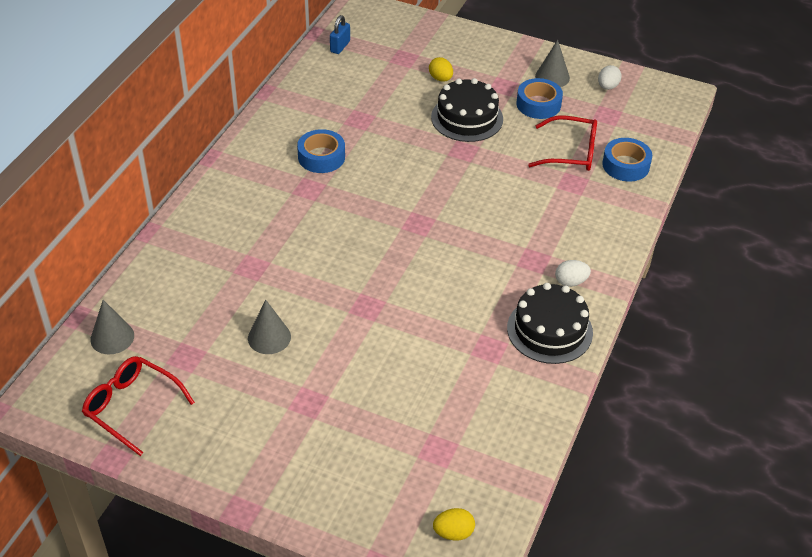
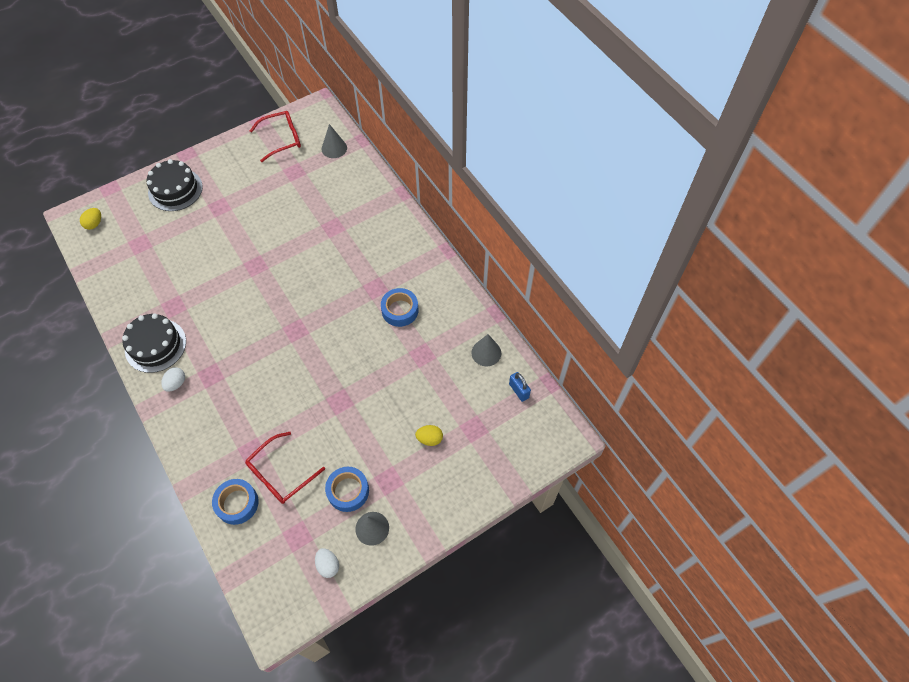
camera: 125 degrees right, 15 degrees up
grey cone [248,300,291,354] -> grey cone moved to [471,334,501,366]
black cake [431,78,503,142] -> black cake moved to [147,159,203,211]

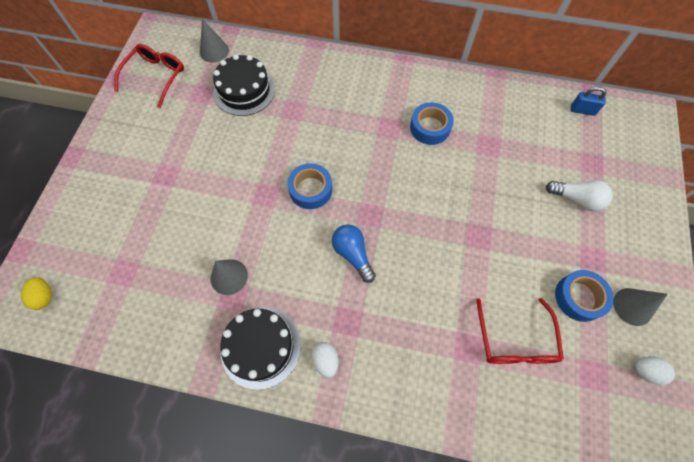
camera: 45 degrees left, 5 degrees up
black cake [147,159,203,211] -> black cake moved to [213,54,275,116]
blue tape [212,479,259,525] -> blue tape moved to [287,163,332,209]
yellow egg [415,425,443,446] -> white light bulb [546,180,613,211]
grey cone [471,334,501,366] -> grey cone moved to [211,259,248,295]
none -> blue light bulb [332,224,376,283]

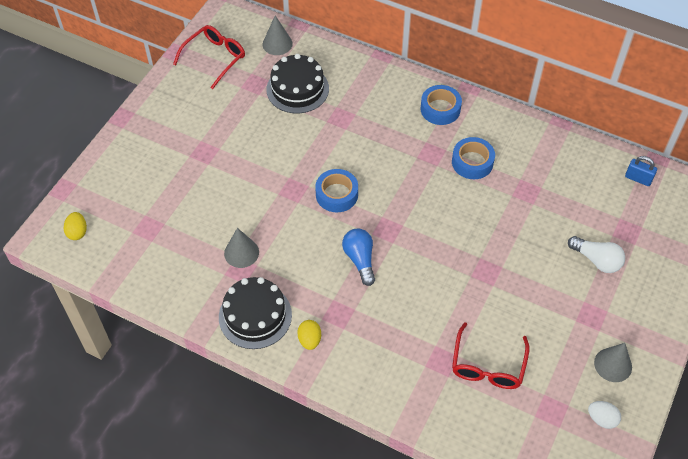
camera: 15 degrees right, 10 degrees down
white egg [311,342,339,378] -> yellow egg [297,320,321,350]
blue tape [555,270,614,322] -> blue tape moved to [421,85,462,125]

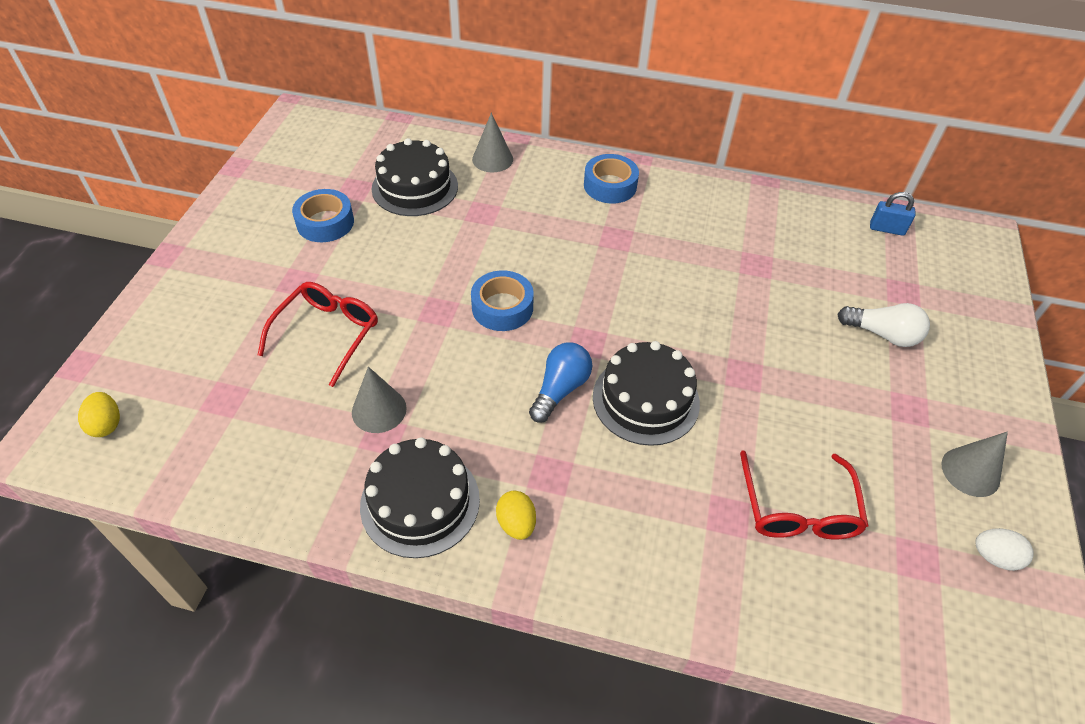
camera: 15 degrees left, 5 degrees down
red glasses [173,25,245,89] -> red glasses moved to [258,282,378,387]
grey cone [263,16,293,55] -> grey cone moved to [472,113,513,172]
blue light bulb [342,229,375,286] -> blue light bulb turned 60 degrees clockwise [529,342,592,423]
blue tape [452,137,495,179] -> blue tape moved to [292,189,354,242]
none -> black cake [593,341,700,446]

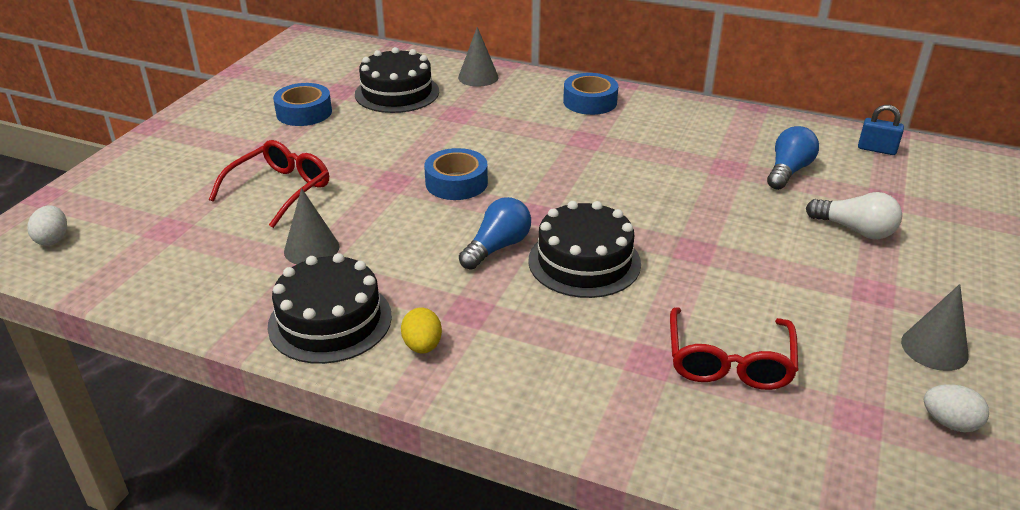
camera: 10 degrees right, 15 degrees down
yellow egg [78,392,120,437] -> white egg [27,205,67,246]
none -> blue light bulb [767,126,819,190]

